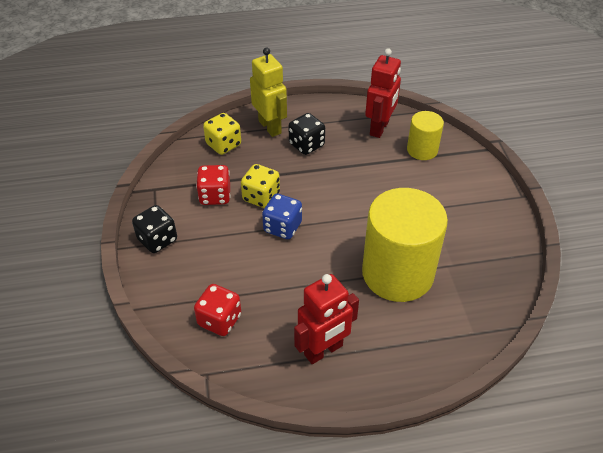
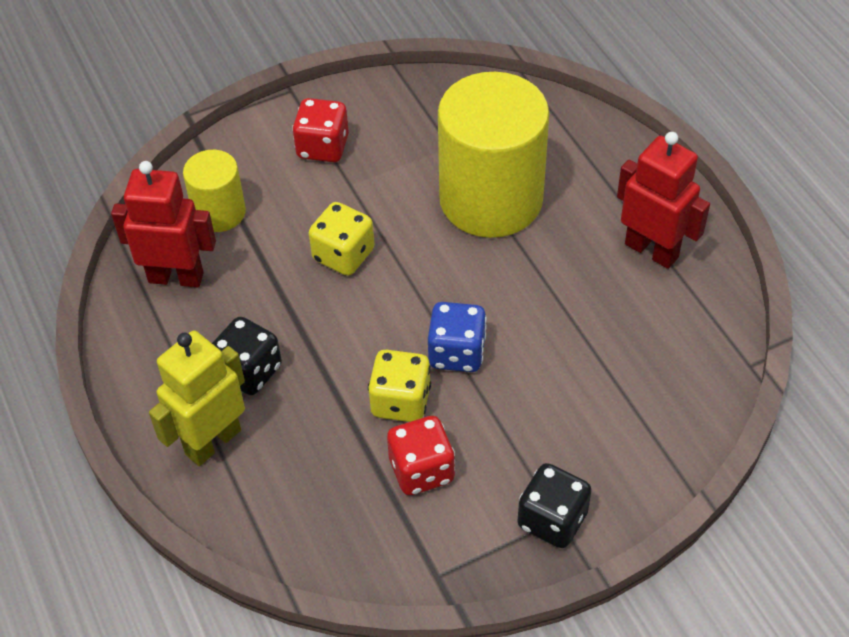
camera: 105 degrees left, 5 degrees up
red dice [194,284,241,336] -> red dice moved to [292,98,349,162]
yellow dice [203,113,241,155] -> yellow dice moved to [309,202,374,276]

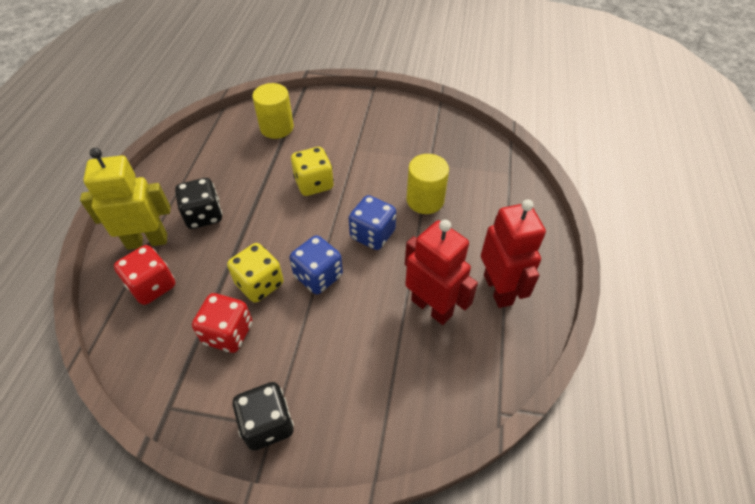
camera: 35 degrees right, 0 degrees up
red robot [111,161,216,287] -> red robot moved to [405,220,478,325]
red dice [292,98,349,162] -> red dice moved to [114,245,175,305]
yellow cylinder [438,72,549,238] -> yellow cylinder [407,154,449,214], size x0.51
none -> blue dice [349,195,396,250]

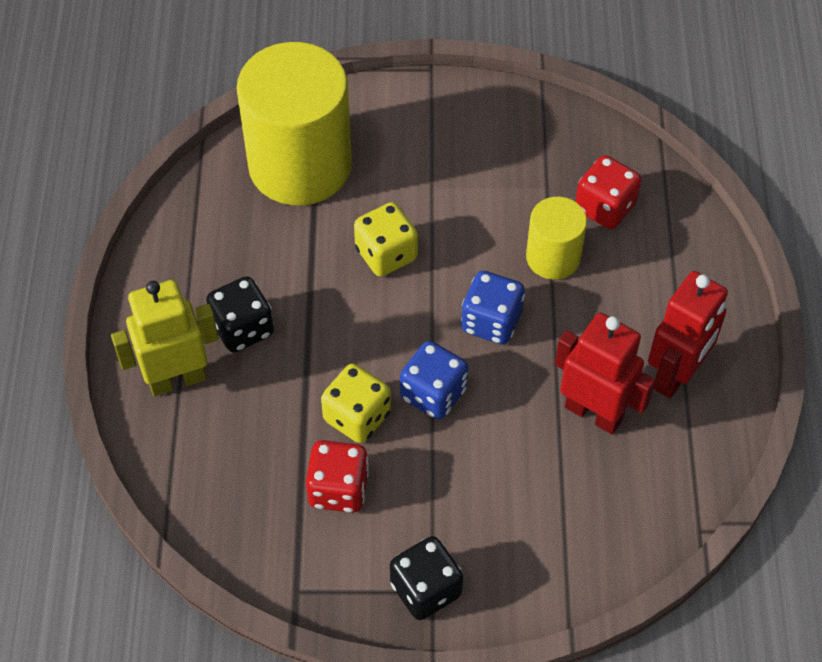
camera: 10 degrees left, 5 degrees up
red dice [114,245,175,305] -> red dice moved to [575,155,641,229]
yellow cylinder [252,83,294,139] -> yellow cylinder [237,42,352,206], size x1.96
red robot [481,199,546,308] -> red robot turned 60 degrees clockwise [648,271,728,398]

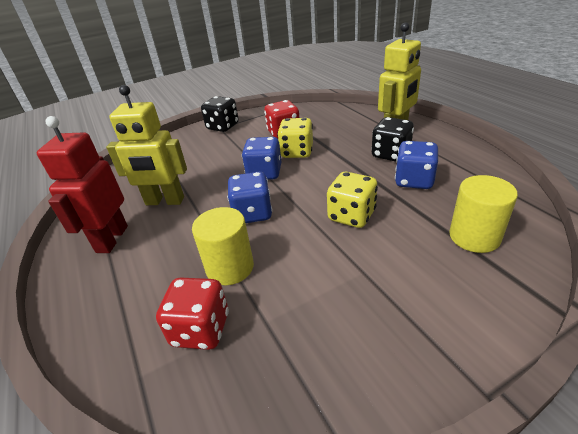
camera: 155 degrees right, 20 degrees down
yellow cylinder [237,42,352,206] -> yellow cylinder [449,175,518,253], size x0.51
red robot [555,313,656,434] -> yellow robot [106,85,187,205]
none -> blue dice [395,141,438,189]

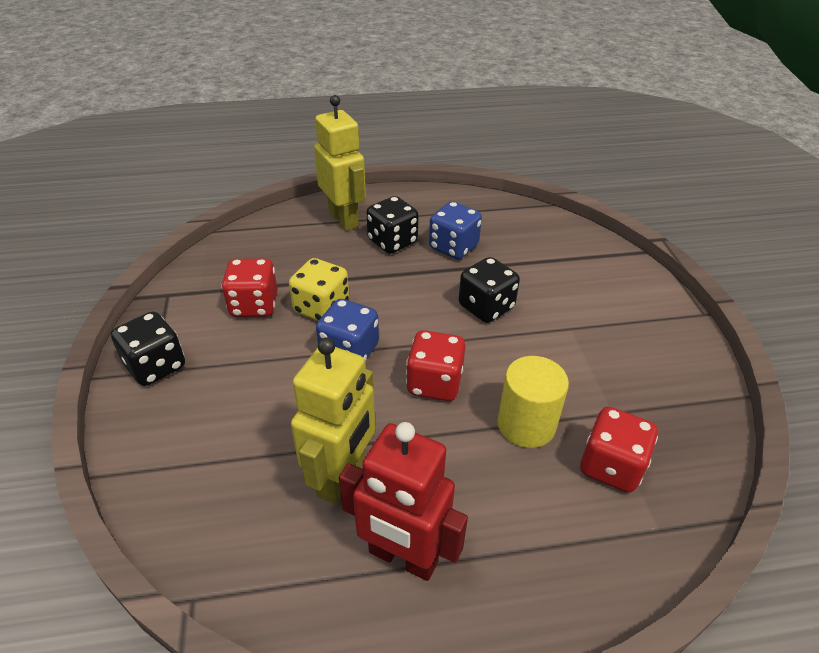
camera: 75 degrees left, 5 degrees up
blue dice [227,172,272,223] -> red dice [406,330,465,401]
yellow dice [327,172,378,228] -> black dice [459,257,520,323]
yellow cylinder [449,175,518,253] -> none

